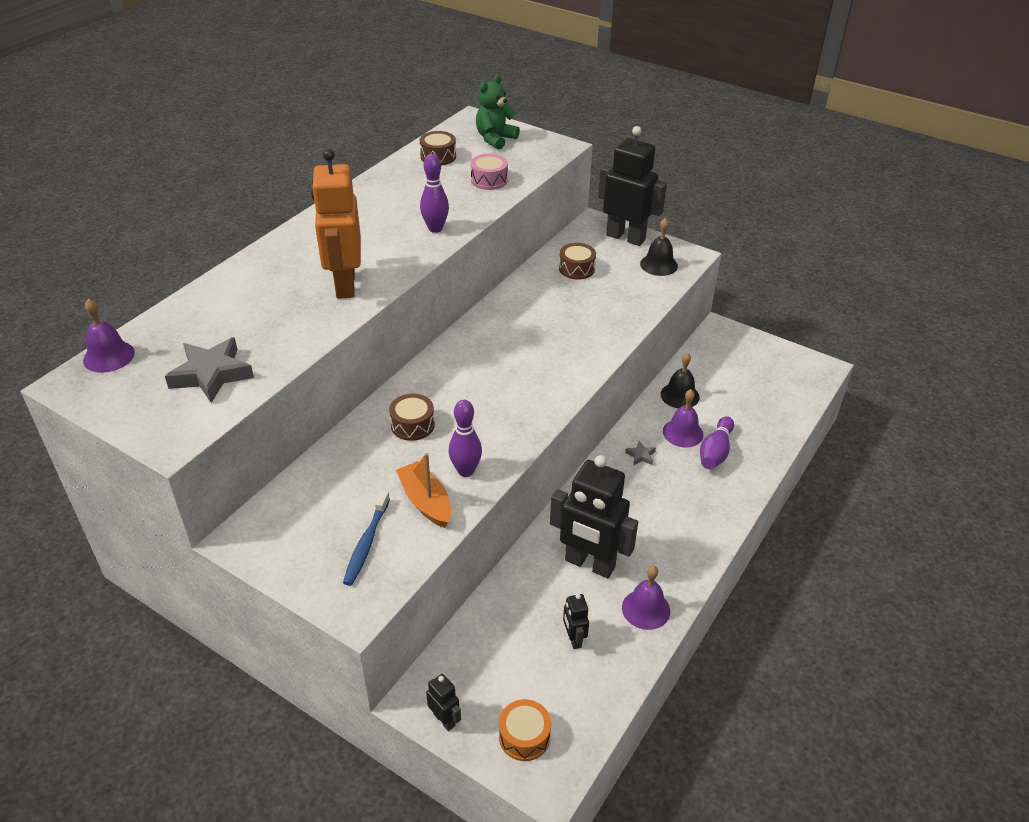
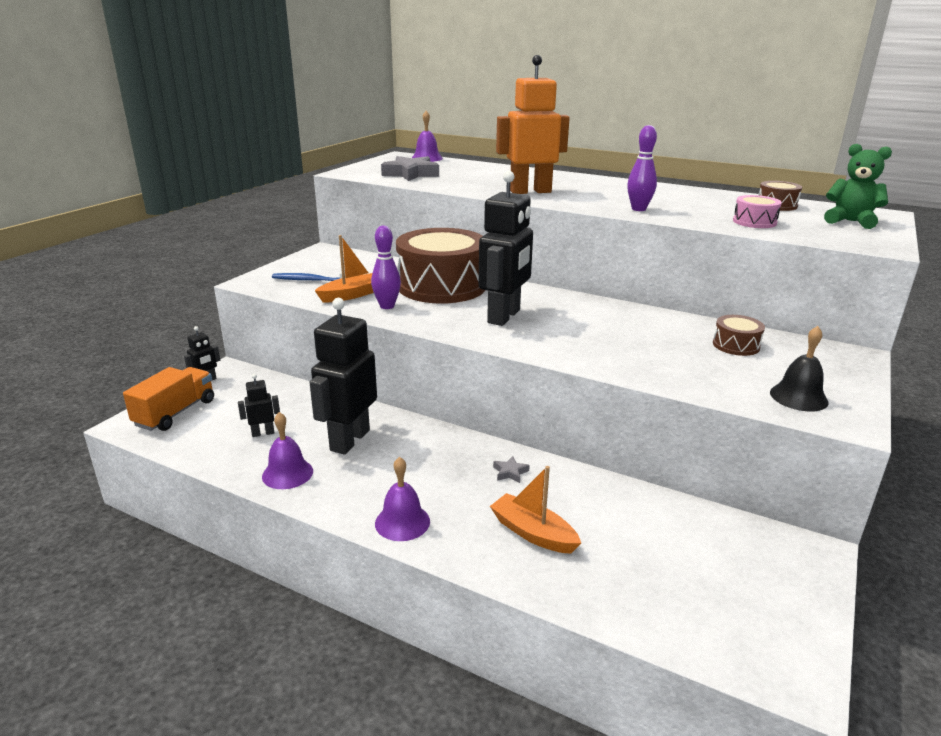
camera: 85 degrees right, 15 degrees down
brown drum [389,394,435,441] -> brown drum [396,228,485,304], size x2.35
orange drum [499,699,551,761] -> orange truck [123,367,214,431]
black robot [598,126,667,246] -> black robot moved to [479,171,533,326]
black bell [661,352,700,409] -> none
purple bell [663,389,703,447] -> purple bell moved to [375,457,430,541]
purple bowling pin [700,416,734,469] -> orange boat [490,466,581,554]

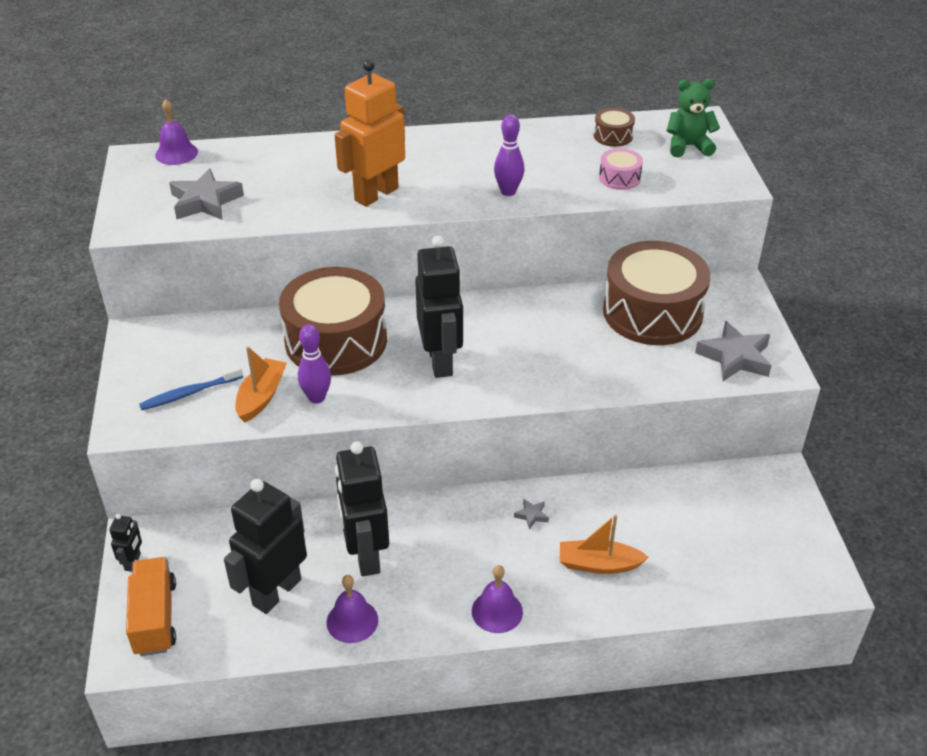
camera: 35 degrees left, 15 degrees up
black robot [238,374,280,437] -> black robot [224,479,307,614], size x2.23
brown drum [713,315,765,356] -> brown drum [603,241,711,345], size x2.35
black bell [770,326,828,411] -> grey star [695,321,772,381]

